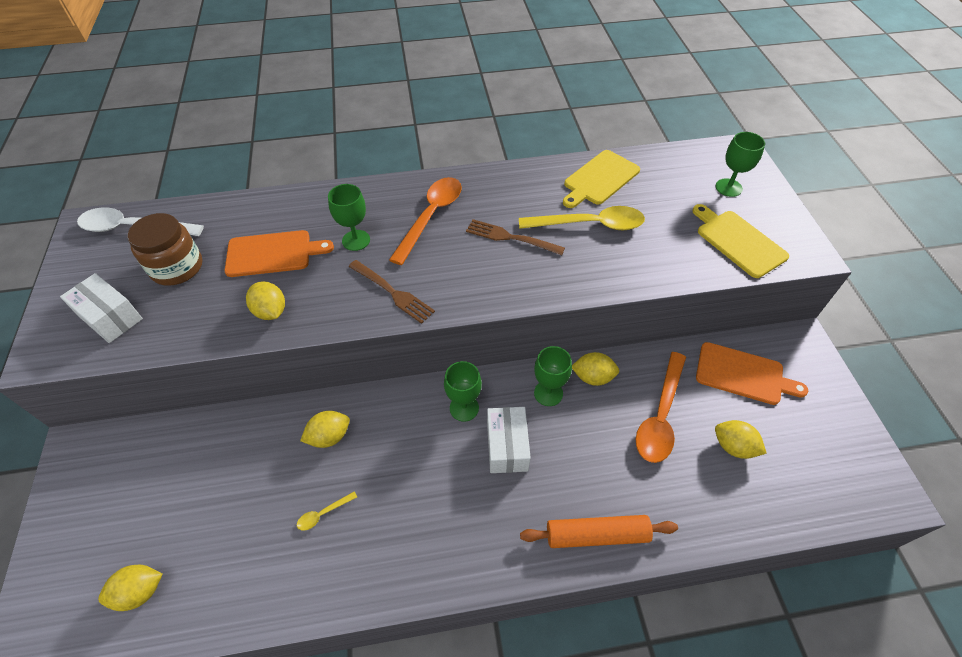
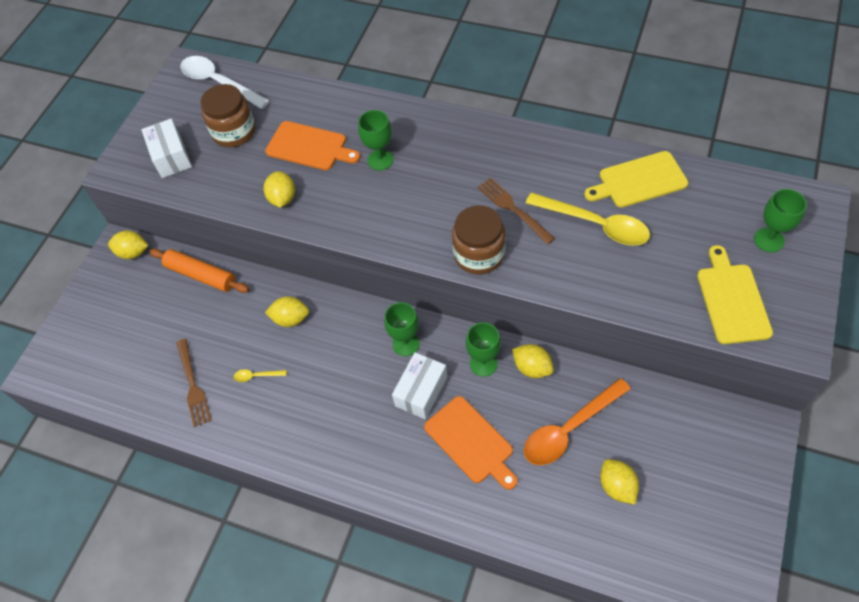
camera: 35 degrees right, 5 degrees up
yellow lemon [98,565,163,611] -> yellow lemon moved to [108,230,148,259]
brown fork [348,260,435,324] -> brown fork moved to [176,339,212,427]
orange spoon [389,177,462,265] -> none
orange rolling pin [520,515,678,548] -> orange rolling pin moved to [149,249,249,293]
orange cutting board [696,342,808,405] -> orange cutting board moved to [424,396,518,490]
none -> brown jar [452,205,506,274]

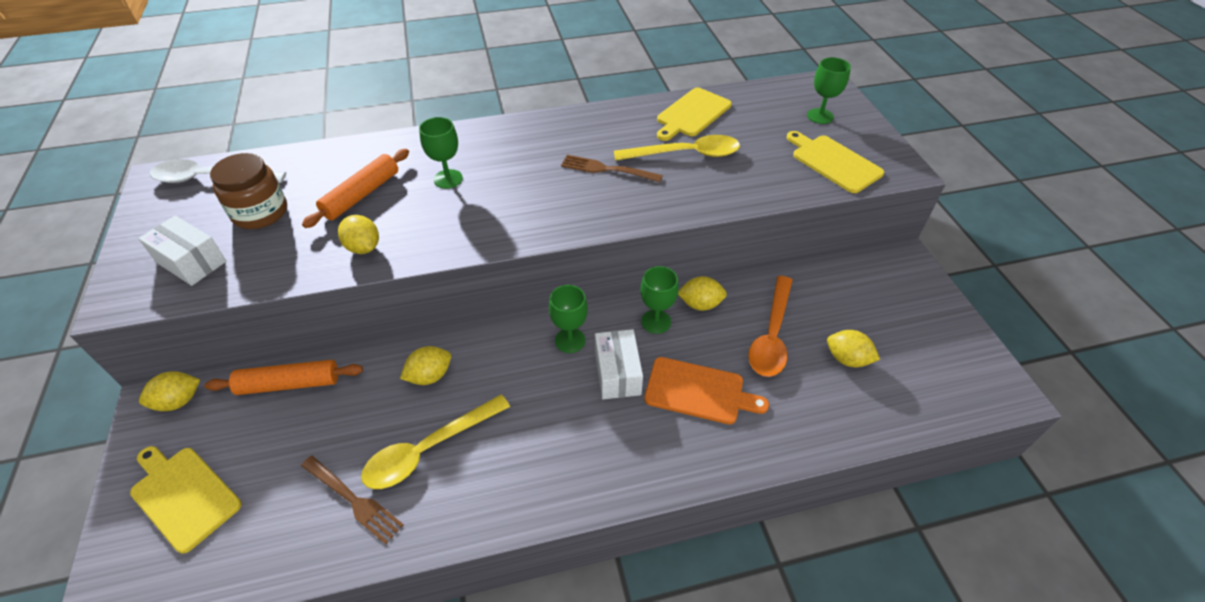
camera: 40 degrees left, 10 degrees down
yellow spoon [234,369,287,382] -> yellow spoon [361,394,510,489], size x2.35
orange cutting board [265,121,360,170] -> orange rolling pin [302,149,409,228]
brown jar [452,205,506,274] -> none
none -> yellow cutting board [130,446,242,554]

